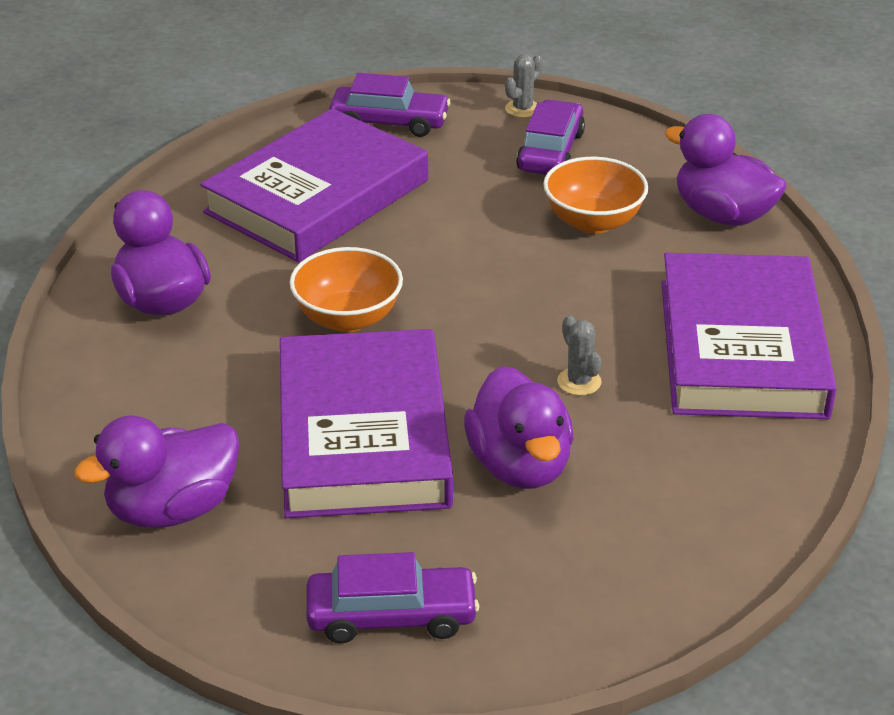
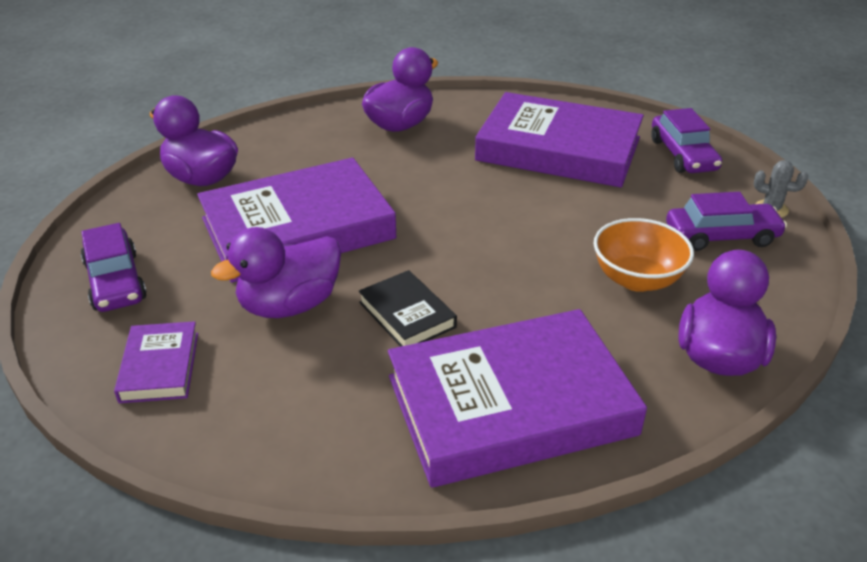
camera: 70 degrees right, 0 degrees up
orange bowl [290,247,403,332] -> none
grey cactus [557,315,602,396] -> black book [358,270,457,347]
none -> purple book [114,321,198,403]

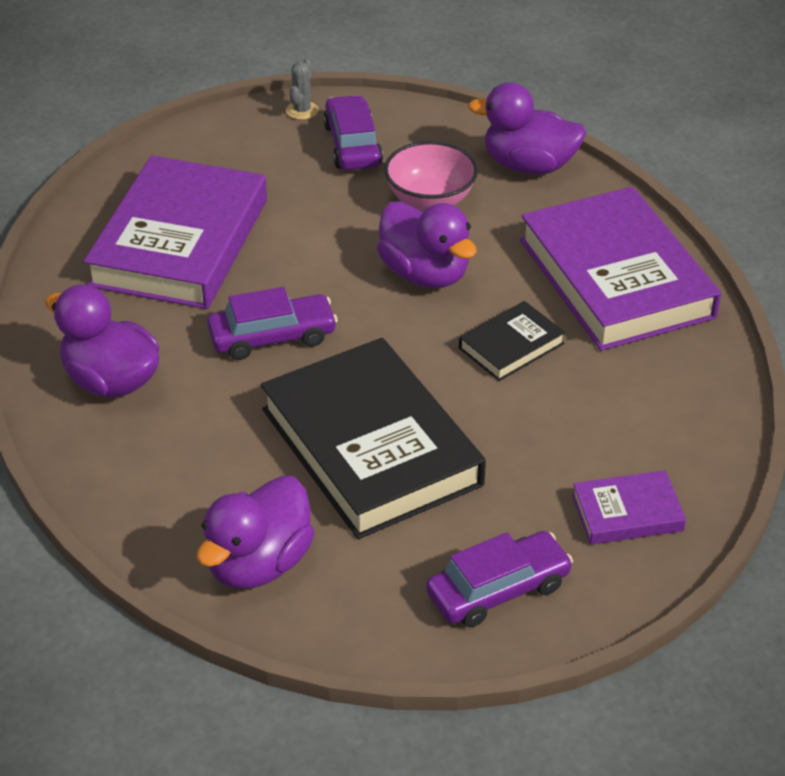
camera: 95 degrees left, 5 degrees up
purple book [197,157,396,283] -> black book [261,338,486,539]
purple duck [211,227,341,318] -> purple duck moved to [377,201,477,288]
orange bowl [594,218,694,292] -> pink bowl [384,141,478,211]
purple car [651,108,722,173] -> purple car moved to [207,287,338,360]

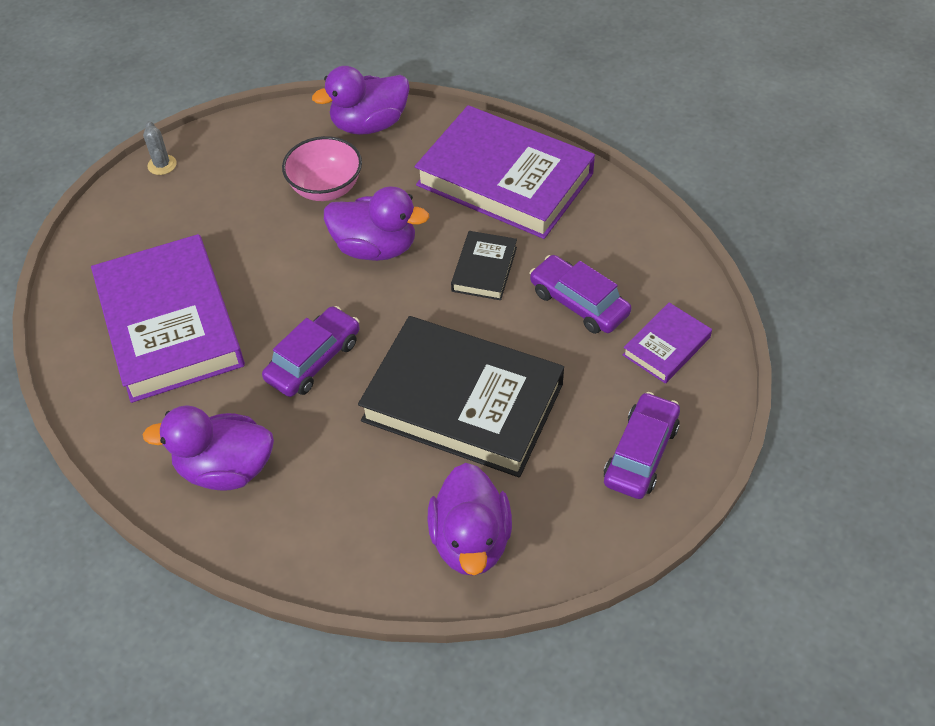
camera: 35 degrees left, 10 degrees up
purple car [323,95,383,170] -> purple car moved to [530,255,631,334]

